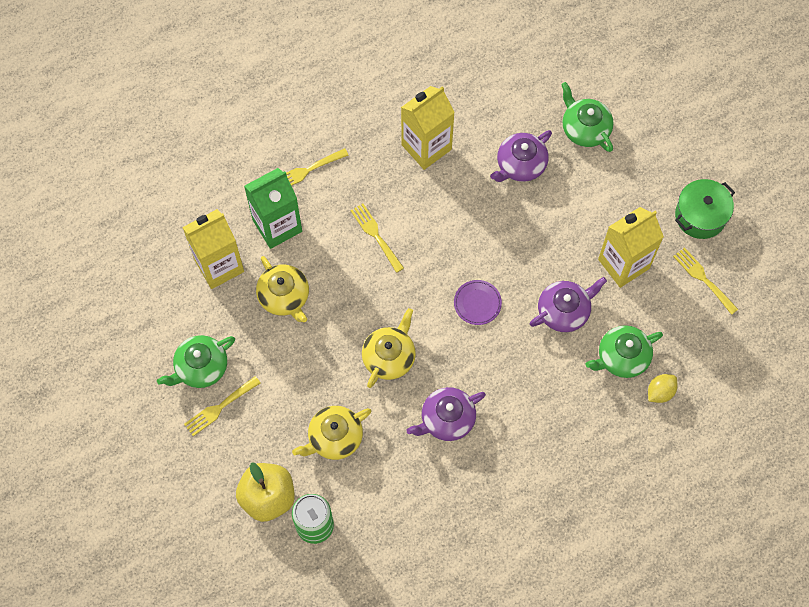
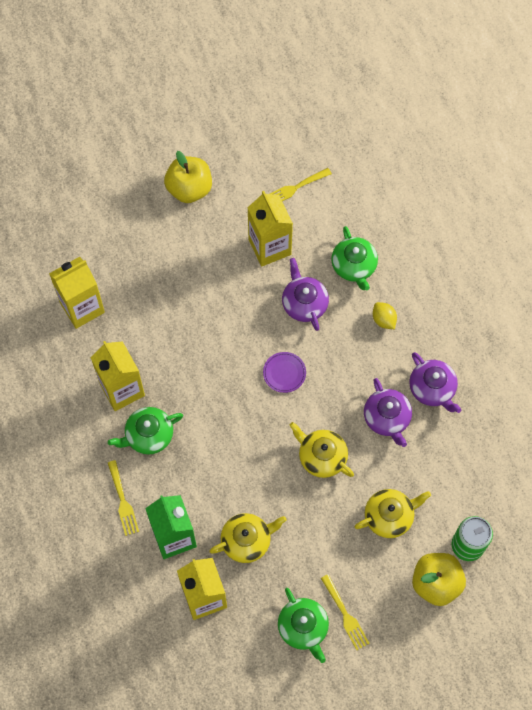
camera: 80 degrees left, 0 degrees up
yellow teapot [292,406,372,460] -> yellow teapot turned 90 degrees counterclockwise [355,489,431,538]
yellow fork [350,204,404,273] -> none
purple teapot [490,130,552,182] -> purple teapot moved to [409,352,461,413]
green teapot [561,82,614,152] -> green teapot moved to [108,407,183,455]
yellow lemon [648,374,677,403] -> yellow lemon moved to [373,302,397,329]
green pot [675,179,735,239] -> none
none -> yellow carton [49,257,105,329]
none -> yellow apple [164,151,212,203]

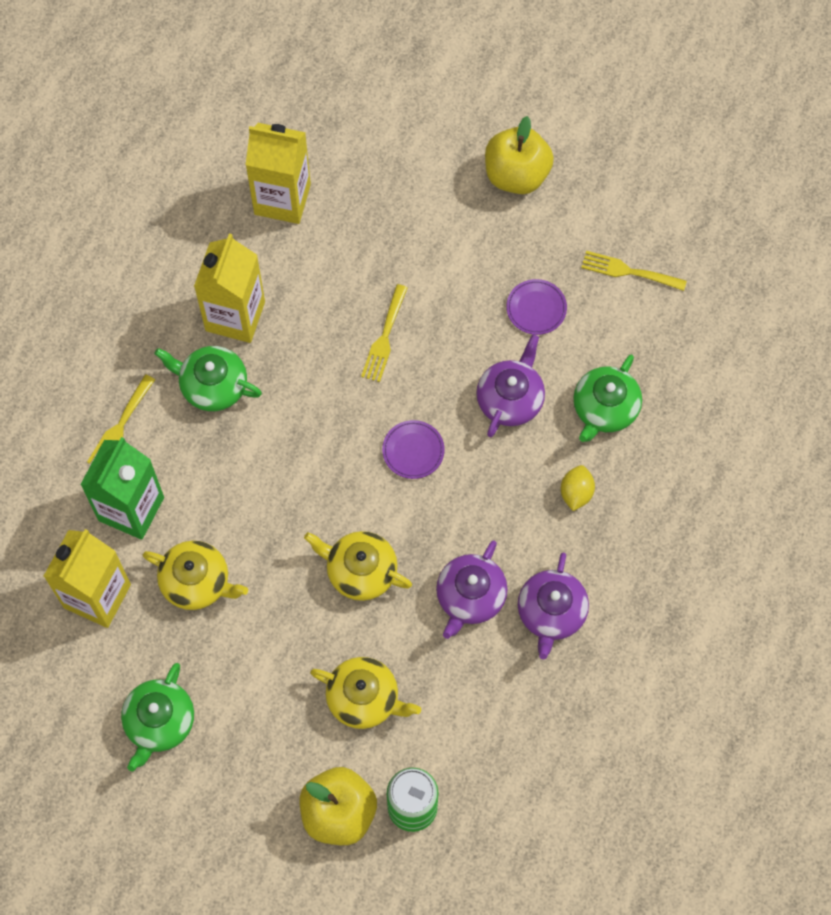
camera: 45 degrees right, 0 degrees up
yellow carton [247,191,293,266] -> purple plate [506,279,567,335]
yellow teapot [289,422,354,478] -> yellow teapot turned 60 degrees counterclockwise [304,531,412,601]
yellow fork [321,574,370,650] -> yellow fork moved to [361,284,408,382]

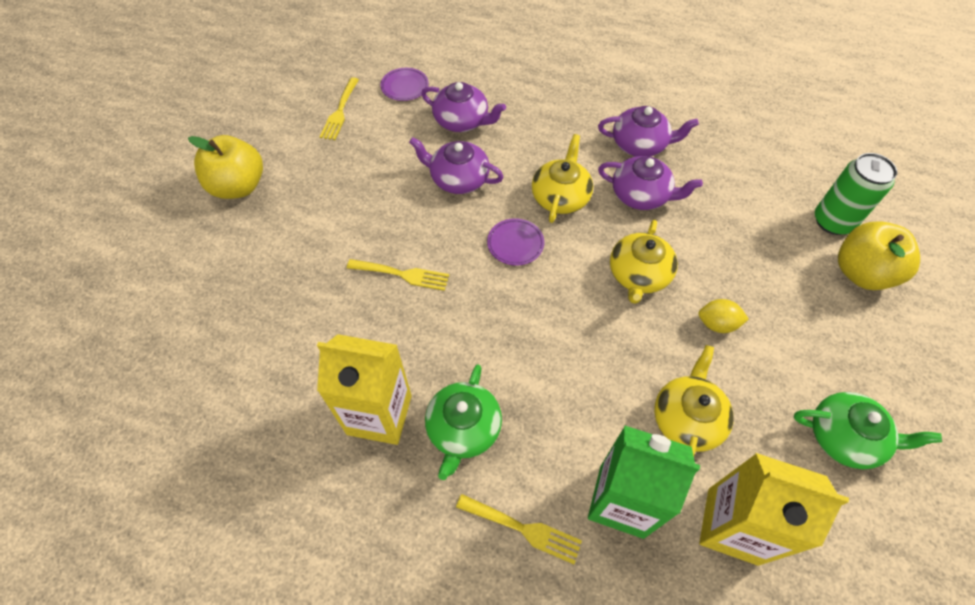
camera: 95 degrees left, 10 degrees down
yellow carton [246,123,311,224] -> none
yellow teapot [310,657,421,729] -> yellow teapot moved to [532,134,593,223]
purple plate [506,279,567,335] -> purple plate moved to [381,68,429,101]
yellow lemon [561,465,595,511] -> yellow lemon moved to [698,299,749,333]
green teapot [573,355,642,442] -> purple teapot [421,82,506,132]

